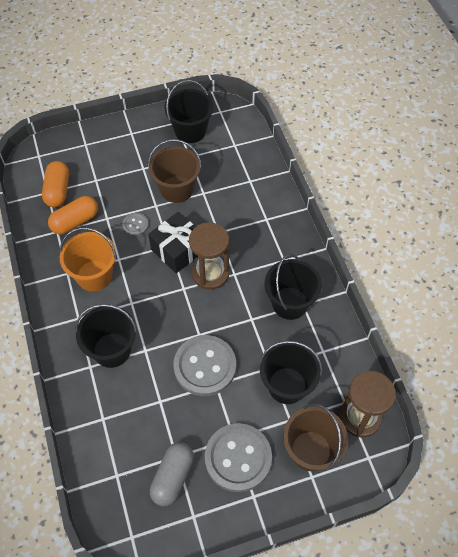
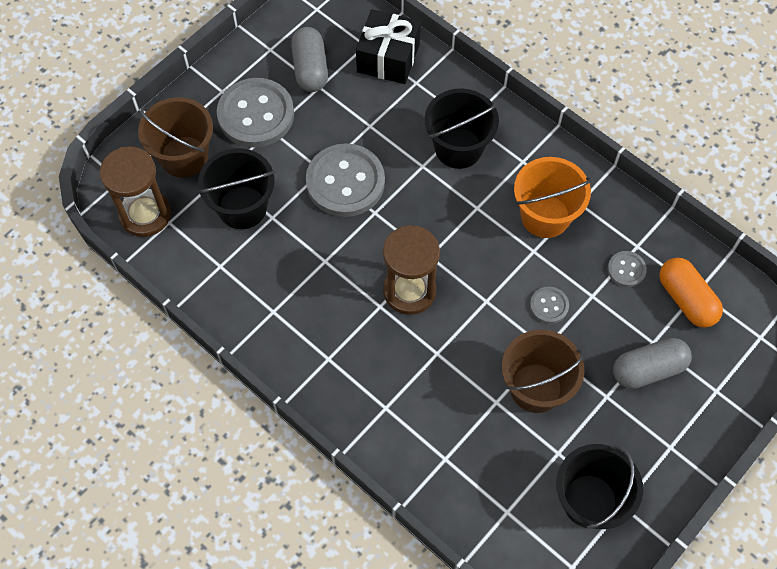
camera: 150 degrees right, 5 degrees up
orange capsule [48,196,98,235] -> grey button [608,251,647,287]
black gift [148,212,198,273] -> black gift moved to [356,9,421,84]
black bucket [265,254,322,320] -> none
none -> grey capsule [613,338,692,389]

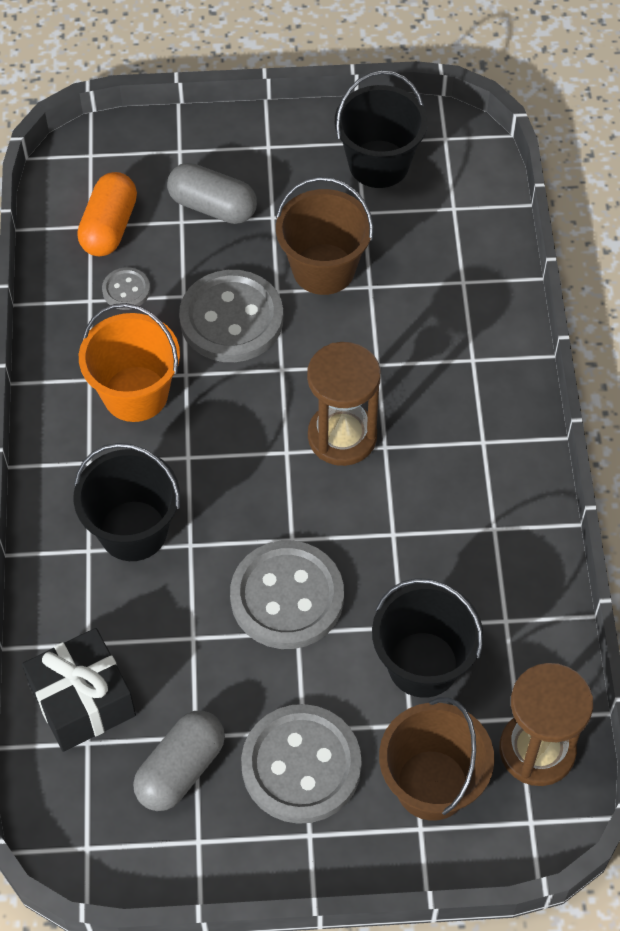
camera: 135 degrees left, 5 degrees down
grey button [530,287,569,324] -> grey button [179,270,283,362], size x2.14

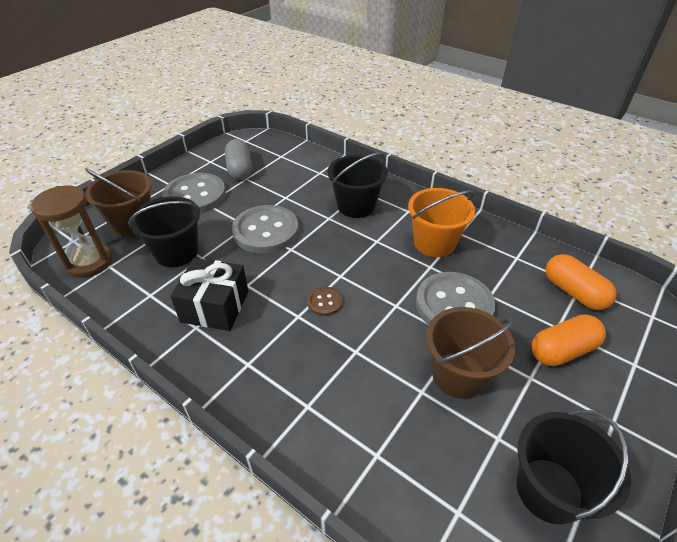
camera: 130 degrees right, 15 degrees down
black gift [22,628,136,752] -> black gift moved to [170,258,248,331]
grey button [102,267,150,310] -> none
grey capsule [167,163,257,224] -> orange capsule [532,314,606,366]
brown hourglass [307,342,381,466] -> brown button [307,287,343,316]

